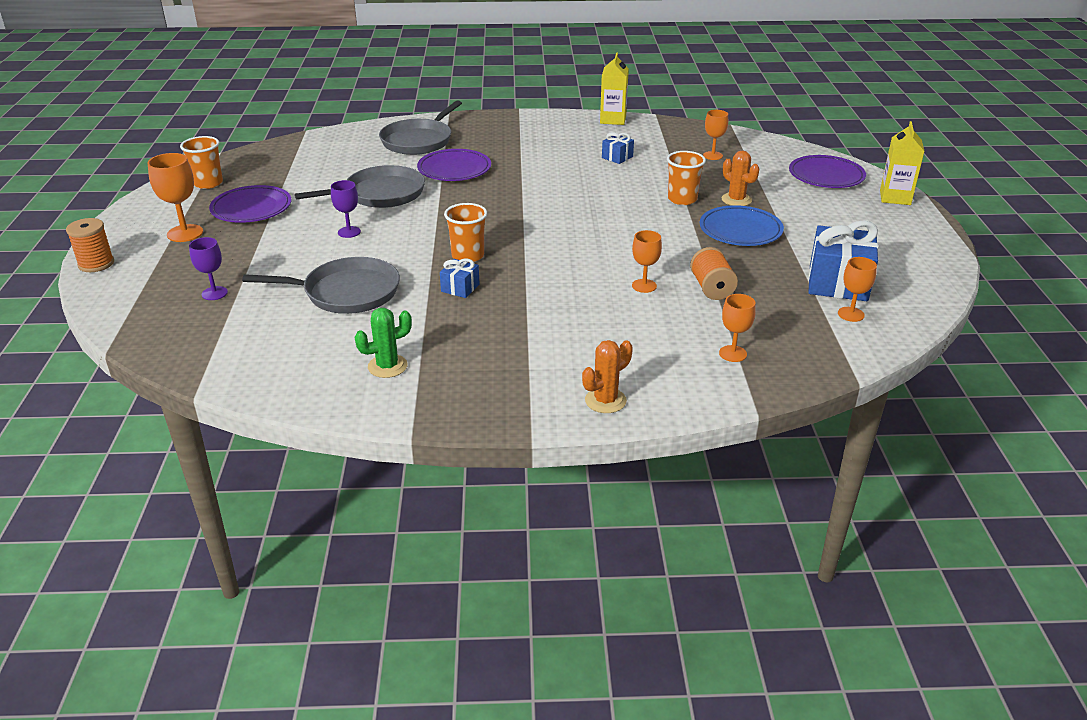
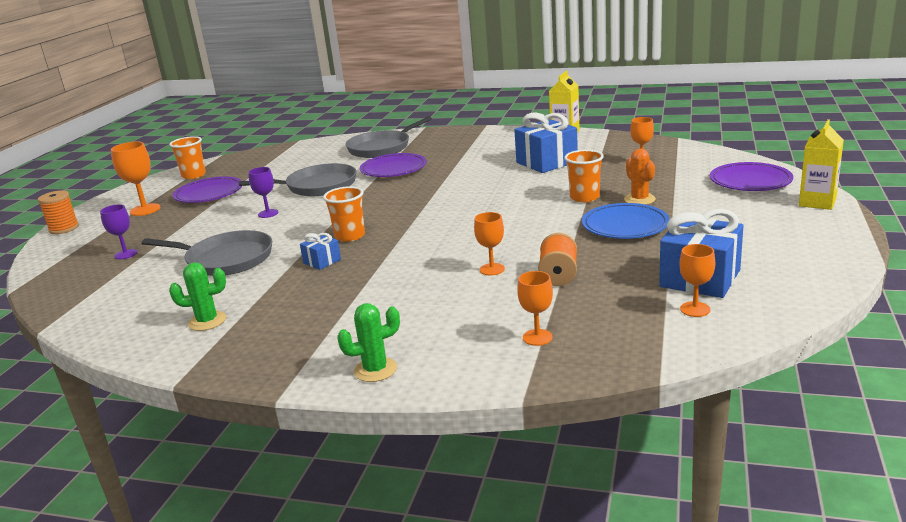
camera: 20 degrees right, 10 degrees down
orange cactus [582,340,633,413] -> green cactus [337,303,400,382]
blue gift [602,132,634,164] -> blue gift [514,112,578,173], size x2.03

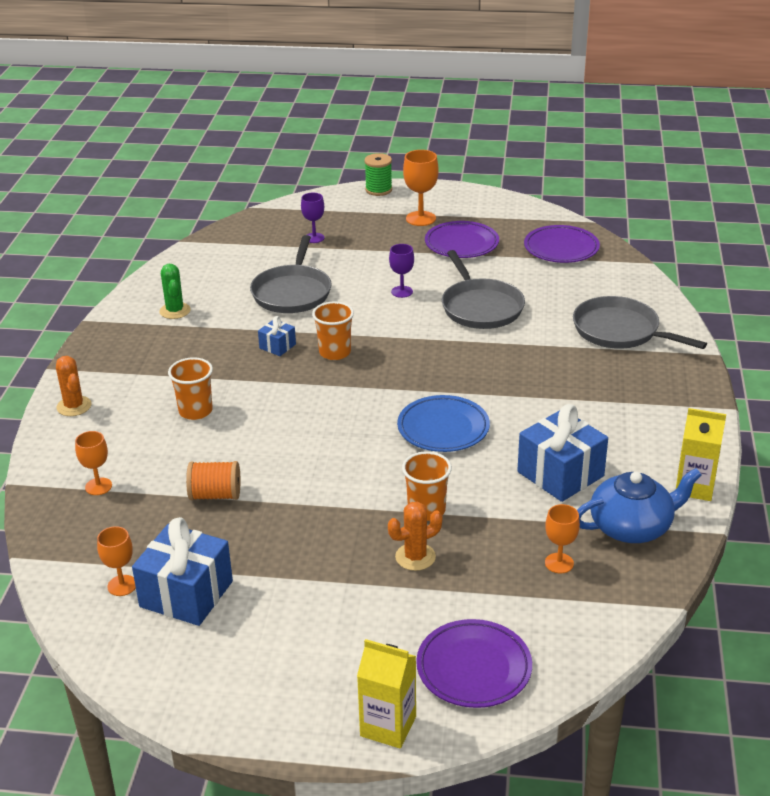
camera: 80 degrees right, 10 degrees up
orange spool [38,190,79,234] -> green spool [365,153,392,196]
orange cup [170,136,206,179] -> orange cup moved to [168,357,213,420]
green cactus [337,303,400,382] -> orange cactus [56,356,91,416]
purple plate [360,153,427,177] -> purple plate moved to [524,225,600,263]
orange goblet [474,212,505,275] -> none
blue plate [582,203,670,239] -> blue plate moved to [397,395,490,452]
none -> blue teapot [577,468,702,543]

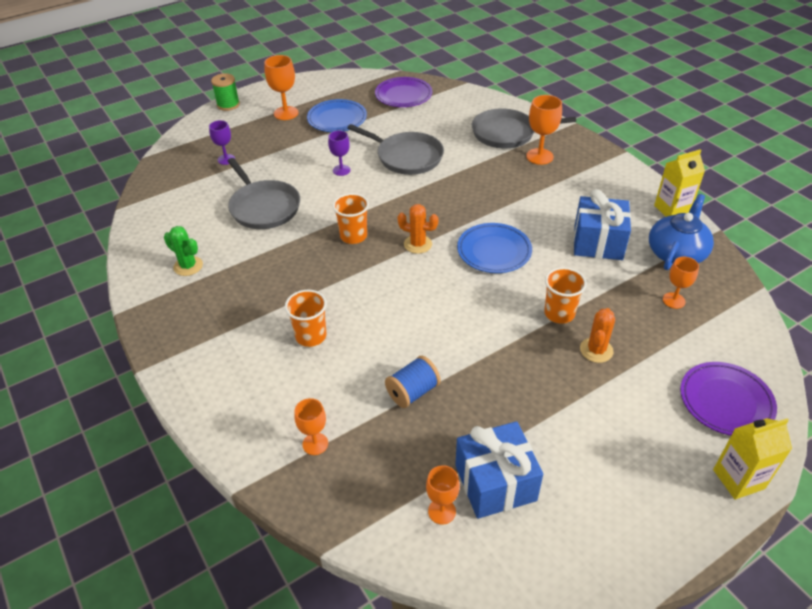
camera: 40 degrees left, 10 degrees up
orange cactus [56,356,91,416] -> orange cactus moved to [397,204,439,254]
orange spool [186,461,240,500] -> blue spool [385,356,441,408]
blue gift [258,316,296,356] -> none
purple plate [425,221,499,258] -> blue plate [307,99,367,132]
none -> orange goblet [526,95,562,165]

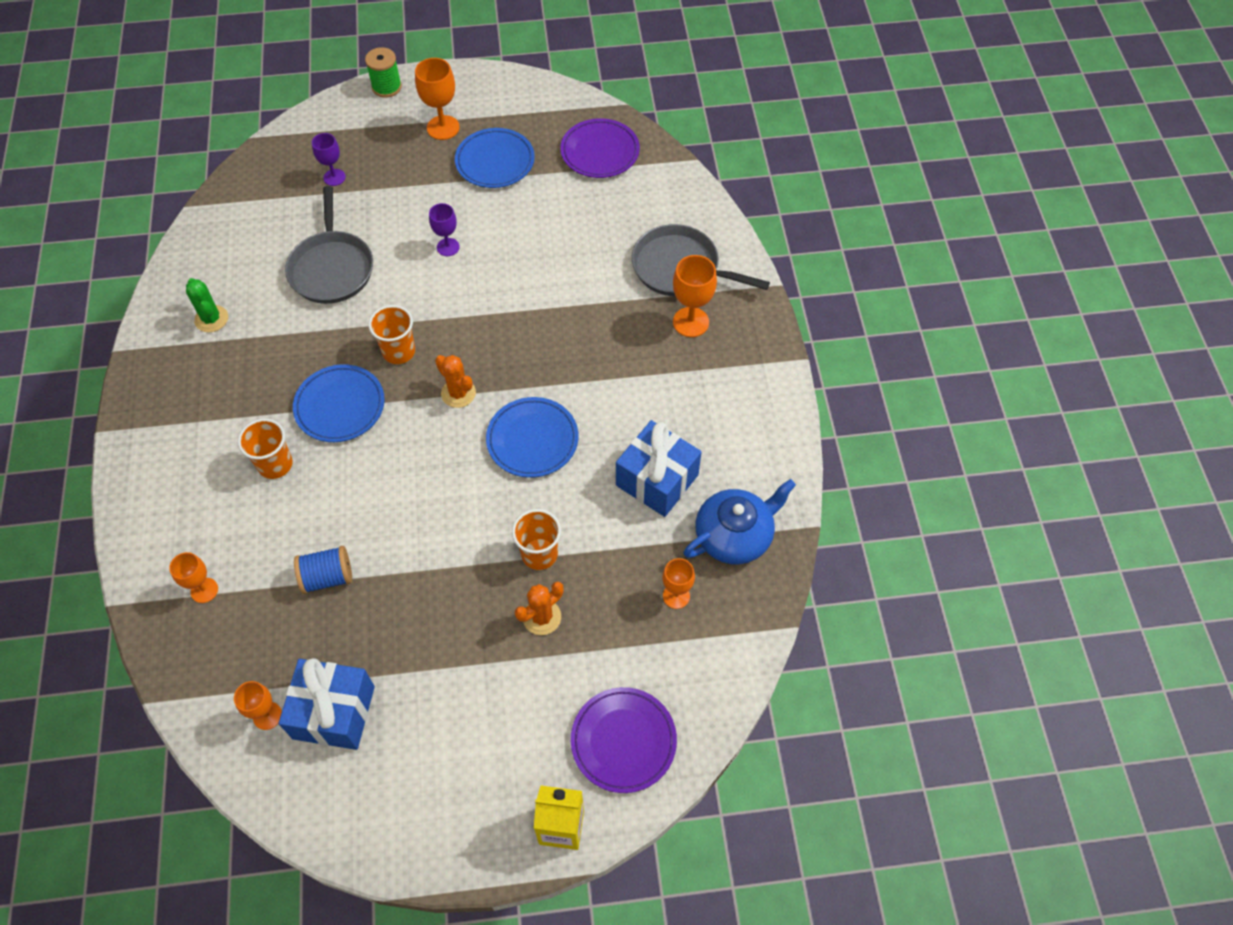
camera: 25 degrees right, 15 degrees up
grey pan [347,124,444,175] -> none
yellow carton [654,149,705,217] -> none
none -> blue plate [293,364,384,442]

